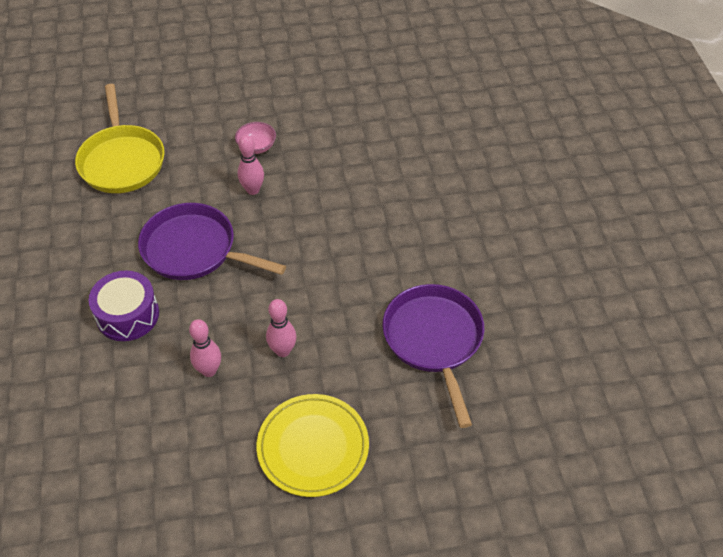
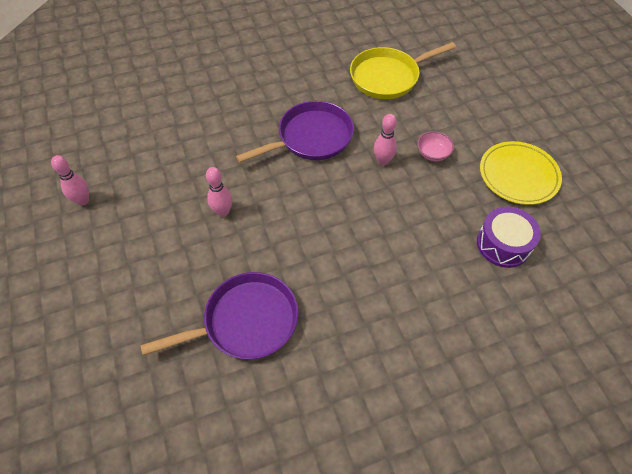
camera: 80 degrees right, 5 degrees up
purple drum [89,270,159,341] -> purple drum moved to [477,207,541,268]
purple pan [138,203,286,280] -> purple pan turned 45 degrees clockwise [236,101,354,163]
pink bowling pin [189,319,221,377] -> pink bowling pin moved to [51,155,89,206]
yellow plate [256,394,369,497] -> yellow plate moved to [480,141,562,205]

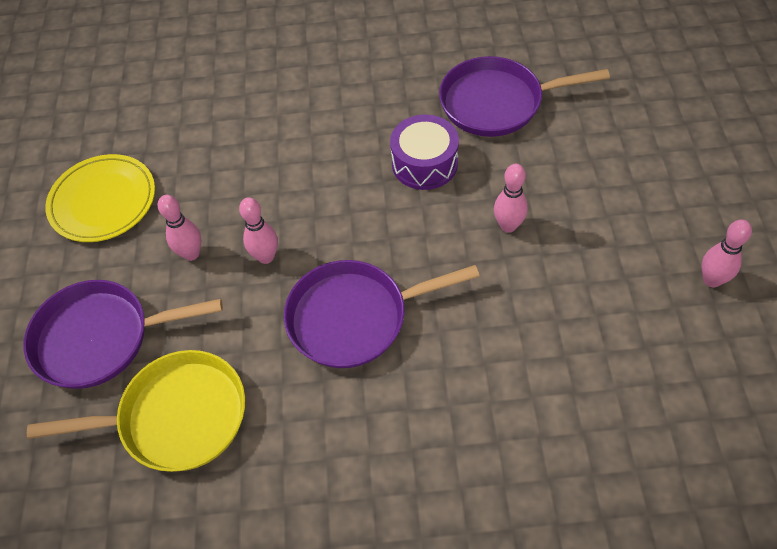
camera: 160 degrees left, 0 degrees up
pink bowl [417,131,454,161] -> pink bowling pin [158,195,201,261]
purple drum [477,207,541,268] -> purple drum moved to [390,115,459,190]
none -> purple pan [23,280,223,389]

